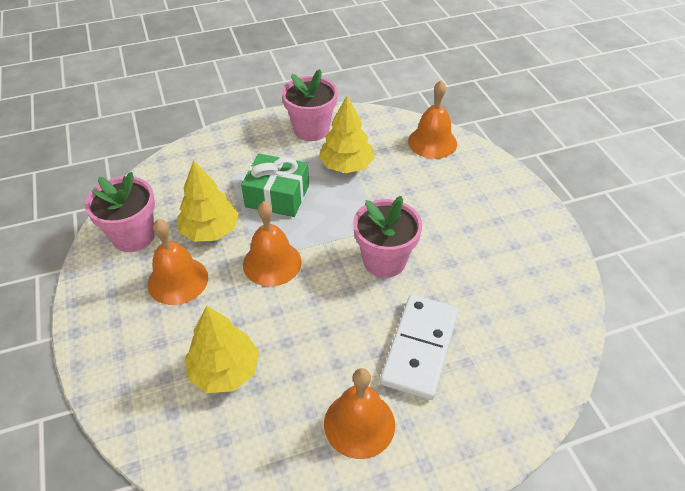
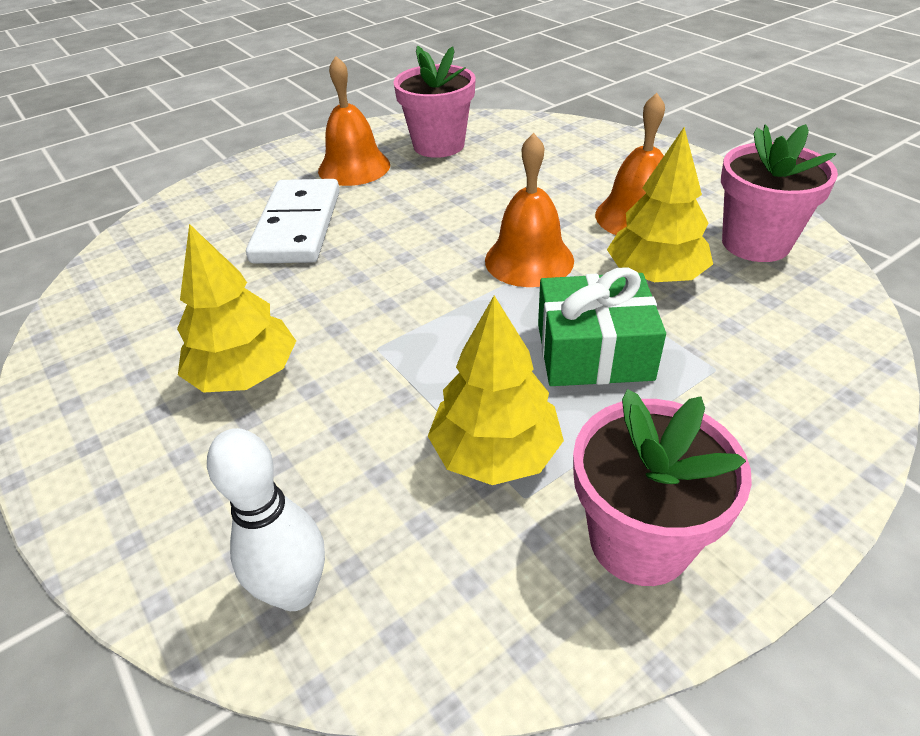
camera: 165 degrees right, 5 degrees down
yellow tree [185,306,259,393] -> yellow tree moved to [177,224,296,393]
pink flower pot [353,196,422,278] -> pink flower pot moved to [393,46,476,158]
orange bell [408,80,457,159] -> white bowling pin [207,428,325,611]

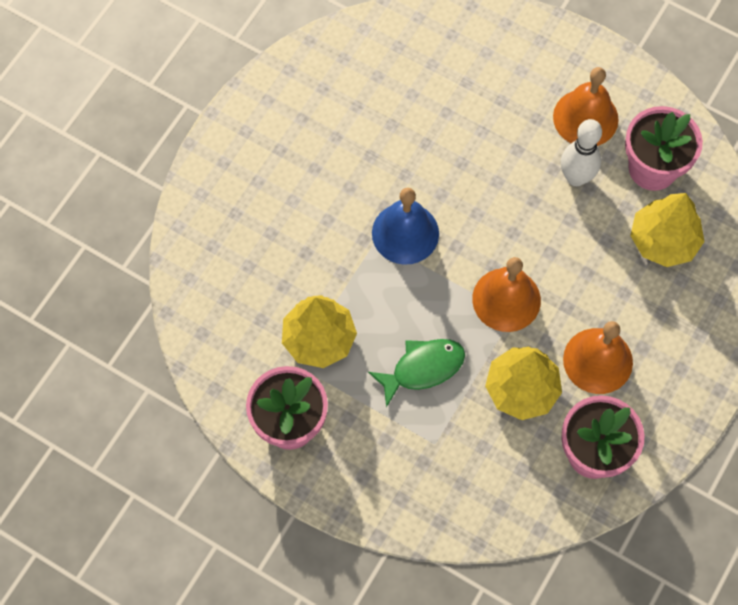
camera: 65 degrees right, 25 degrees up
yellow tree [177,224,296,393] -> yellow tree moved to [630,193,705,267]
white bowling pin [207,428,325,611] -> white bowling pin moved to [561,119,602,186]
white domino [246,179,340,263] -> none
green gift [538,267,666,386] -> green fish [368,339,465,408]
none -> blue bell [372,188,439,265]

